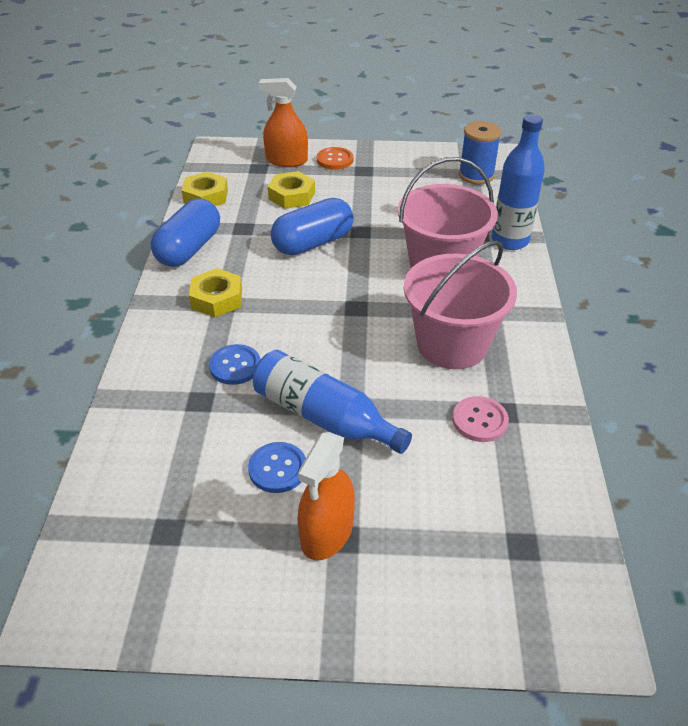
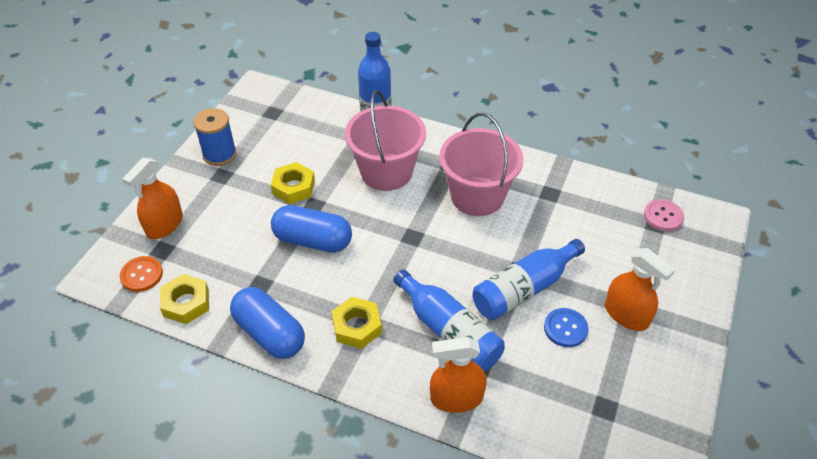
camera: 70 degrees left, 5 degrees up
blue button [209,344,261,385] -> blue bottle [393,269,505,371]
yellow nut [268,171,315,209] -> yellow nut moved to [271,162,315,204]
blue capsule [271,198,354,255] -> blue capsule turned 60 degrees counterclockwise [271,205,352,252]
orange button [317,147,353,170] -> orange button moved to [119,256,163,292]
pink button [452,396,509,442] -> pink button moved to [644,199,684,231]
blue spool [459,121,502,185] -> blue spool moved to [193,108,237,166]
none -> orange spray bottle [430,337,487,413]

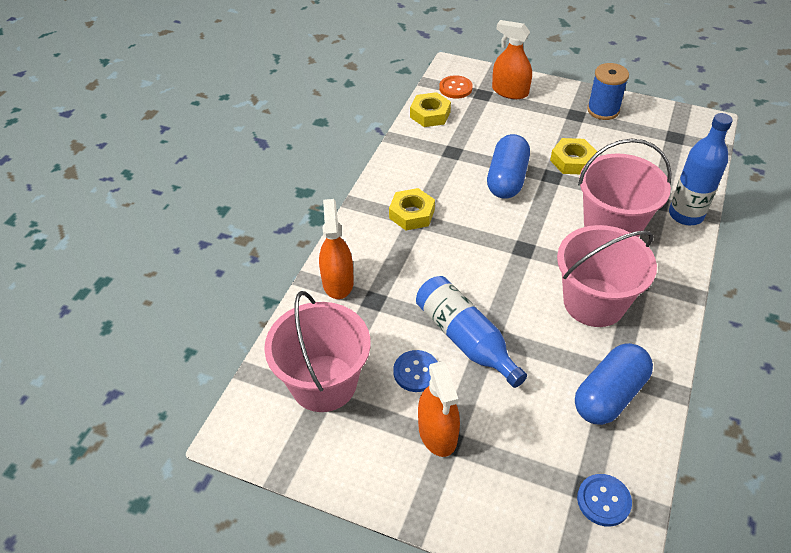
camera: 90 degrees right, 0 degrees up
blue capsule [230,287,305,359] -> blue capsule moved to [575,343,653,425]
blue bottle [393,269,505,371] -> none
orange spray bottle [605,248,676,331] -> orange spray bottle turned 60 degrees counterclockwise [418,361,460,457]
pink button [644,199,684,231] -> blue button [577,474,632,527]
none -> pink bucket [264,291,371,412]

